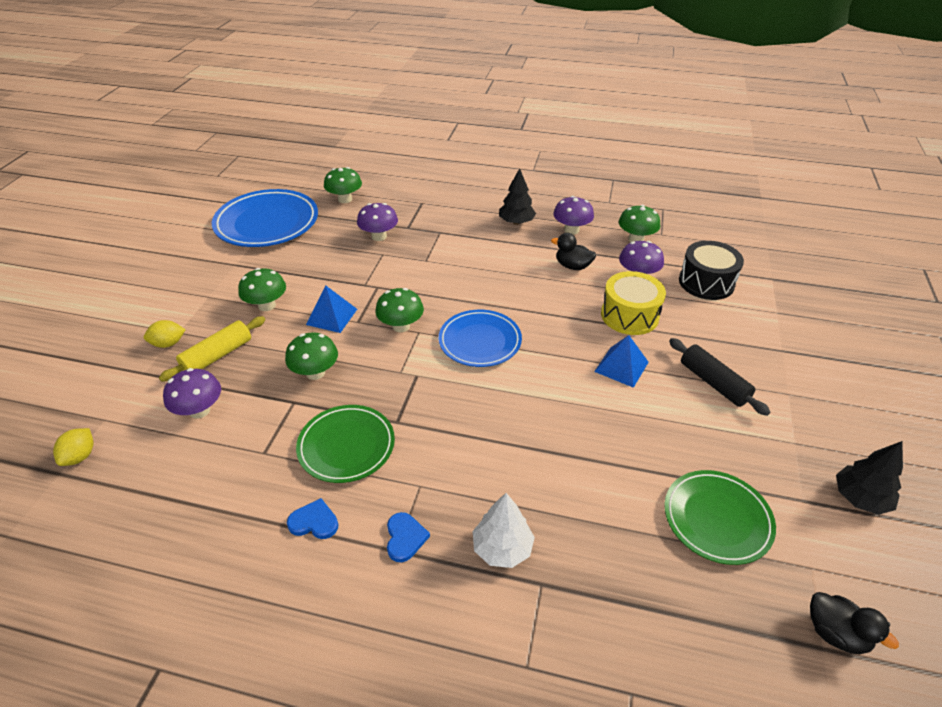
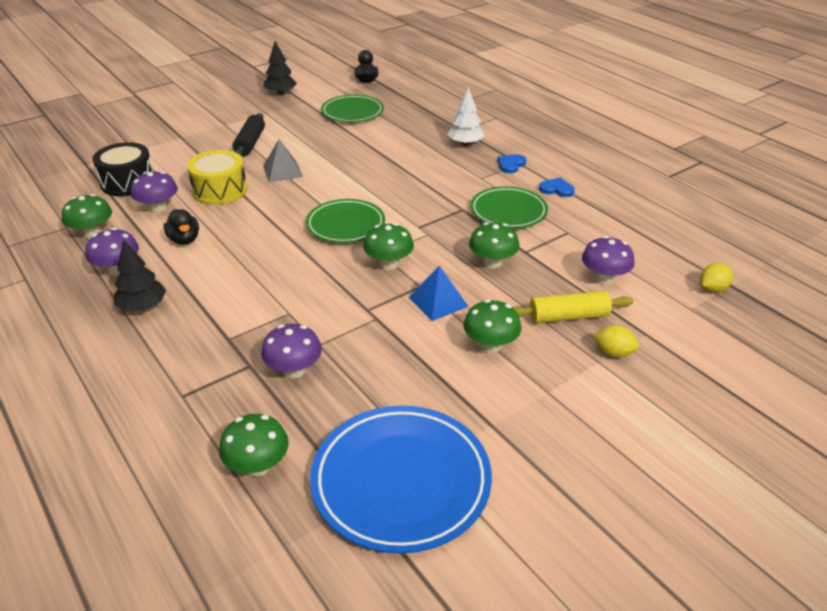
camera: 140 degrees left, 5 degrees down
blue heart [287,498,338,539] -> blue heart turned 150 degrees clockwise [539,178,575,197]
blue plate [439,310,522,367] -> green plate [306,199,385,243]
blue pyramid [594,335,649,388] -> grey pyramid [263,139,303,182]

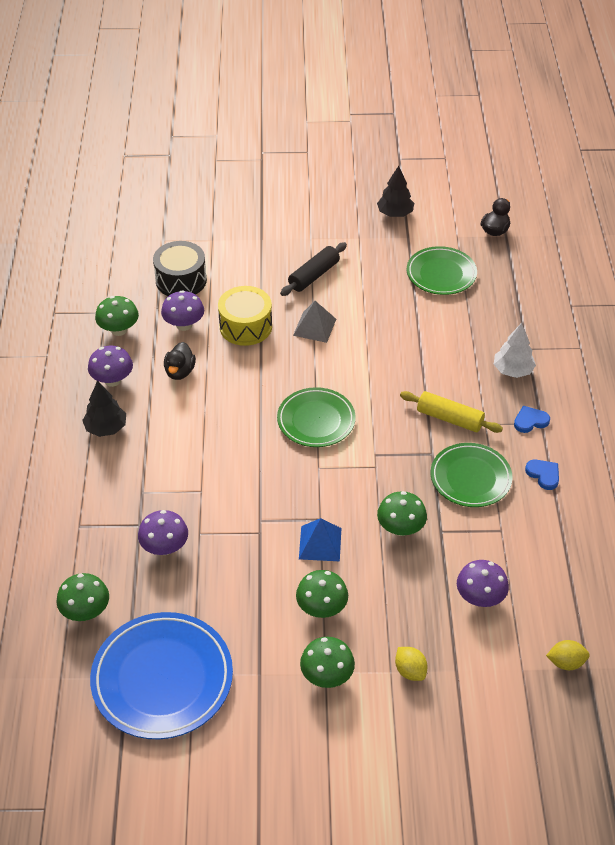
camera: 35 degrees right, 10 degrees up
green mushroom [363,223,414,270] -> green mushroom moved to [300,637,355,688]
yellow rolling pin [512,291,633,323] -> yellow rolling pin moved to [400,391,503,433]

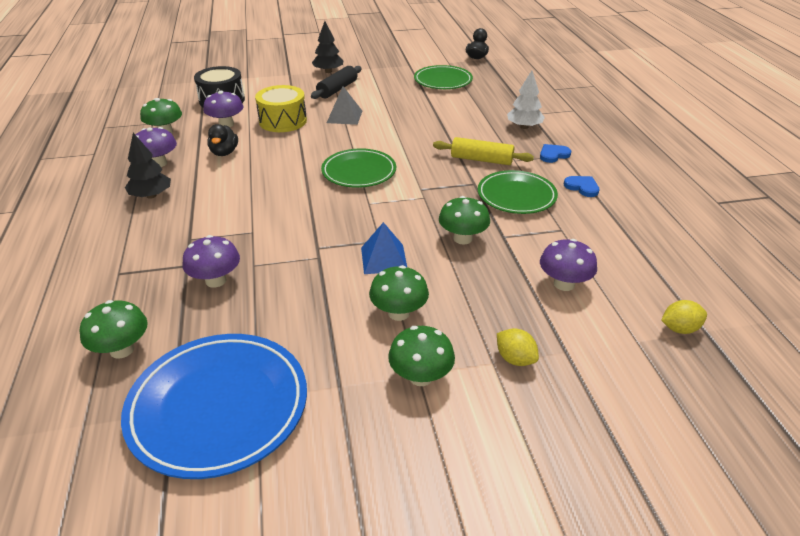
camera: 10 degrees left, 10 degrees down
black tree [377,166,414,217] -> black tree moved to [312,21,343,73]

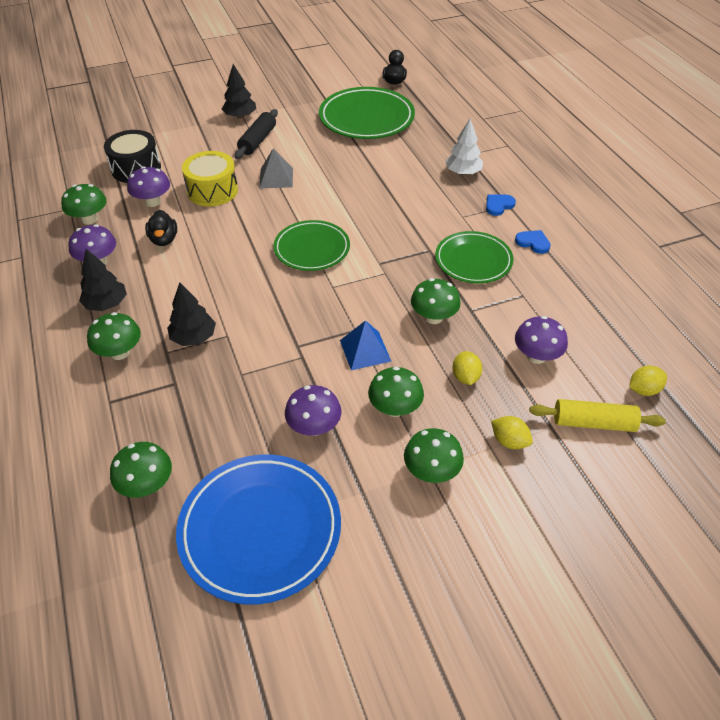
camera: 10 degrees left, 10 degrees up
purple mushroom [182,235,240,288] -> purple mushroom moved to [285,385,341,436]
green plate [414,65,473,89] -> green plate [319,87,415,139], size x1.53
yellow rolling pin [433,137,534,165] -> yellow rolling pin moved to [529,399,666,432]
none -> green mushroom [87,312,141,360]
none -> black tree [167,282,216,346]
none -> yellow lemon [452,351,482,385]

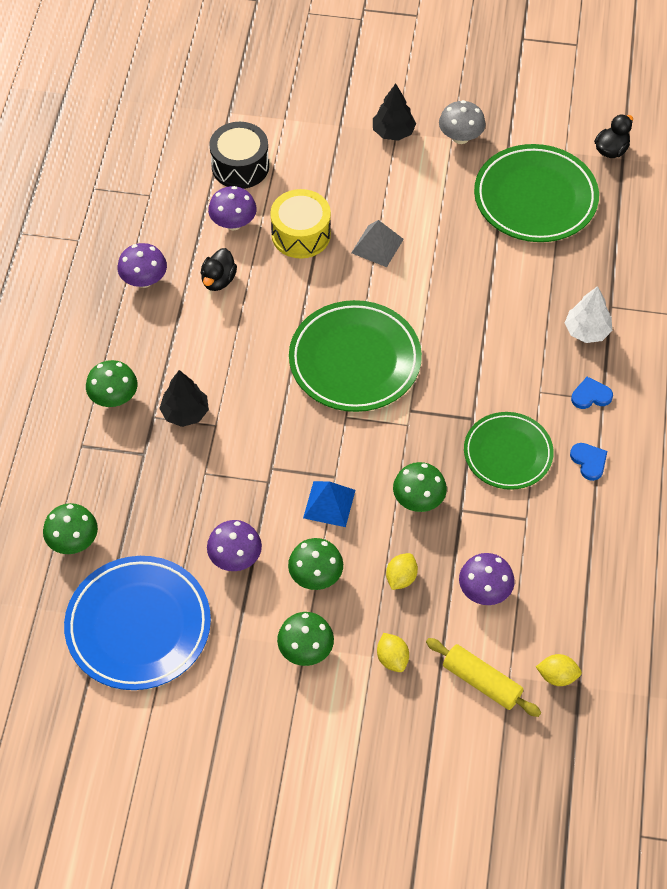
camera: 30 degrees right, 10 degrees up
green mushroom [61,184,106,225] -> none
black tree [79,249,127,311] -> none
black rolling pin [235,109,278,159] -> none
green plate [273,220,350,271] -> green plate [289,300,422,412], size x1.53
none -> grey mushroom [439,100,486,144]

